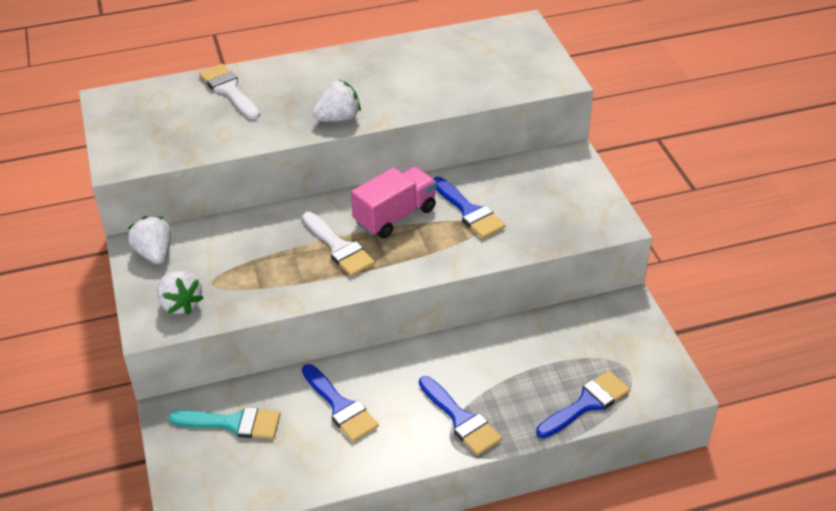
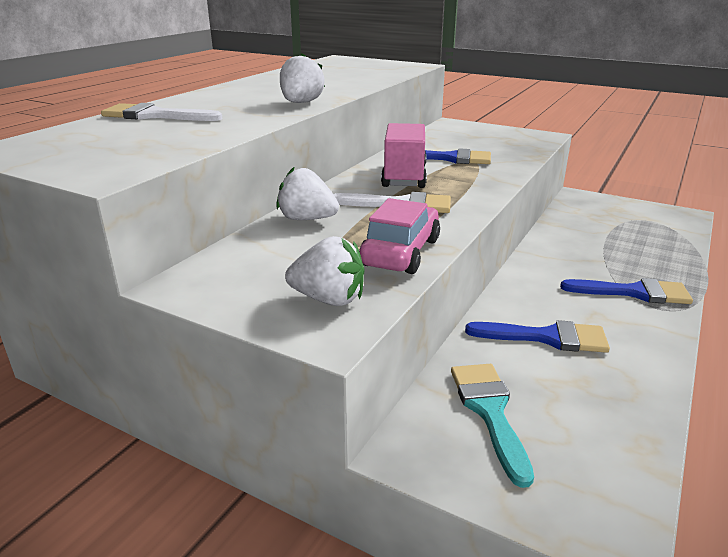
camera: 45 degrees left, 15 degrees down
white strawberry [128,216,171,264] -> white strawberry moved to [276,167,339,220]
turquoise brush [169,407,280,439] -> turquoise brush turned 60 degrees counterclockwise [451,364,534,488]
blue brush [536,371,630,438] -> none
none -> pink car [359,198,440,274]

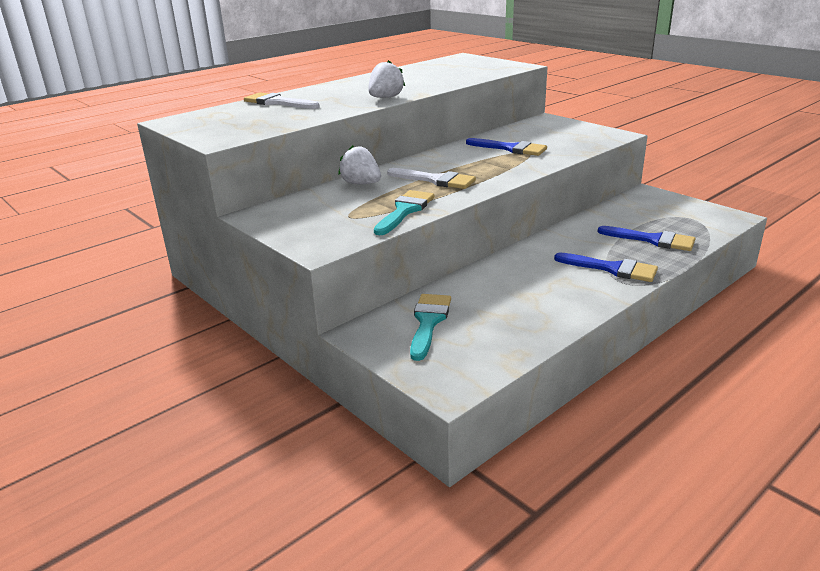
camera: 20 degrees right, 0 degrees up
white strawberry [285,236,364,306] -> none
pink car [359,198,440,274] -> turquoise brush [374,190,435,235]
pink truck [381,123,427,188] -> none
blue brush [465,320,610,353] -> blue brush moved to [598,226,695,251]

